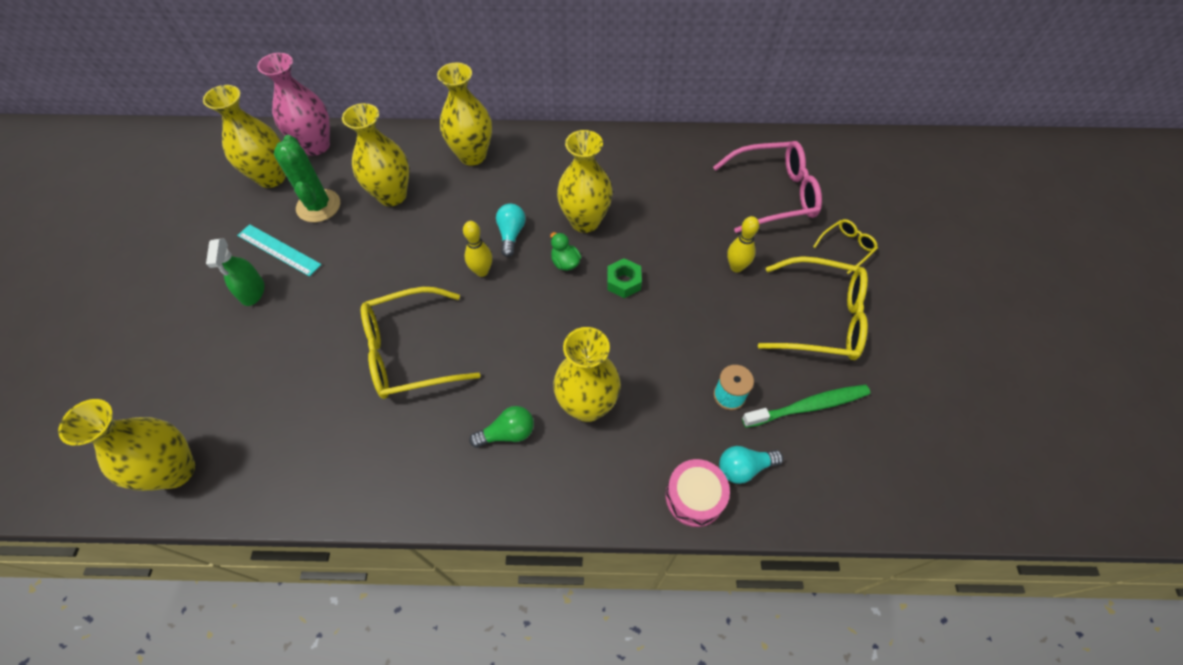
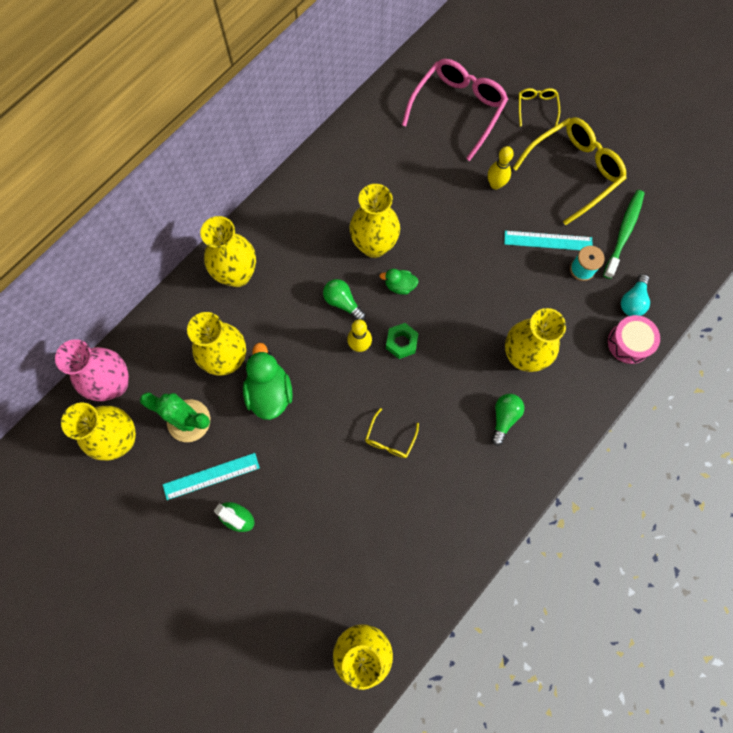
camera: 50 degrees left, 15 degrees up
yellow glasses [361,287,481,399] -> yellow glasses [365,408,419,458], size x0.48
turquoise light bulb [496,204,525,257] -> green light bulb [323,279,366,320]
green nut [607,258,642,298] -> green nut moved to [386,323,419,359]
none -> green duck [243,343,293,420]
none -> turquoise ruler [504,231,592,250]

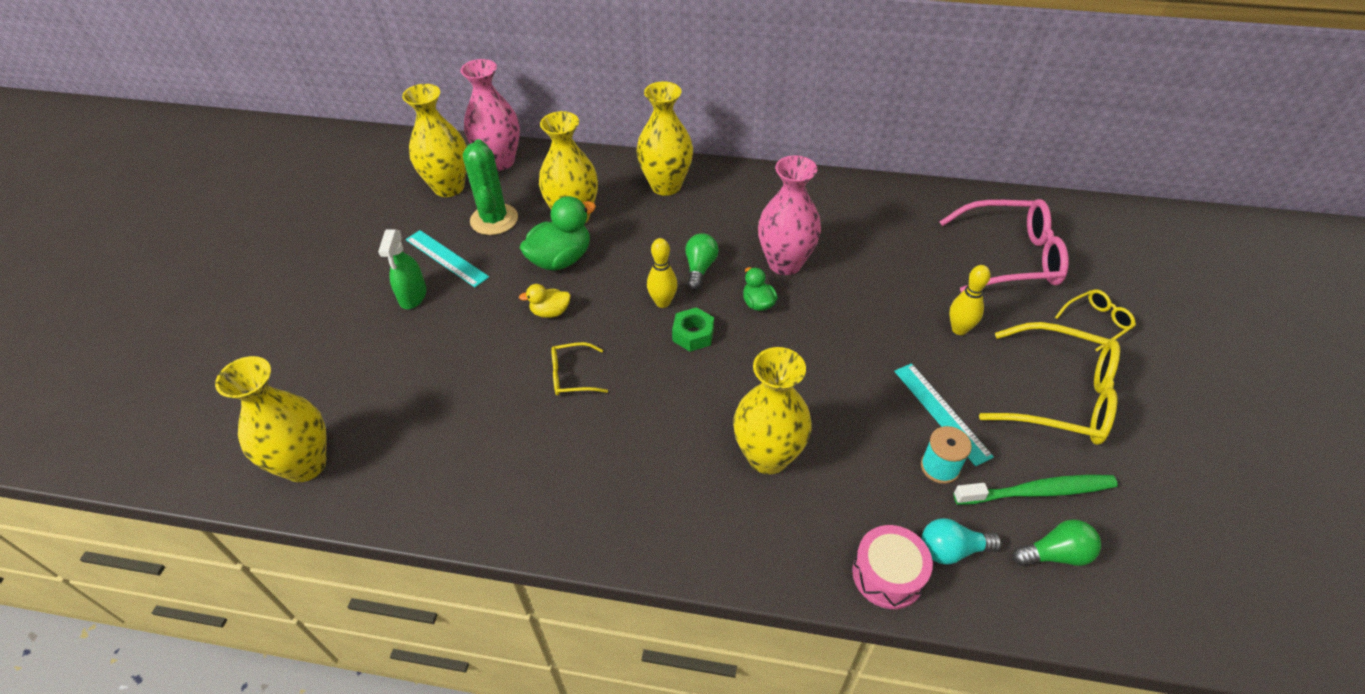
camera: 60 degrees right, 25 degrees down
yellow vase [349,184,400,258] -> pink vase [758,155,821,275]
green light bulb [491,394,524,446] -> green light bulb moved to [1013,519,1101,566]
none -> yellow duck [519,284,571,318]

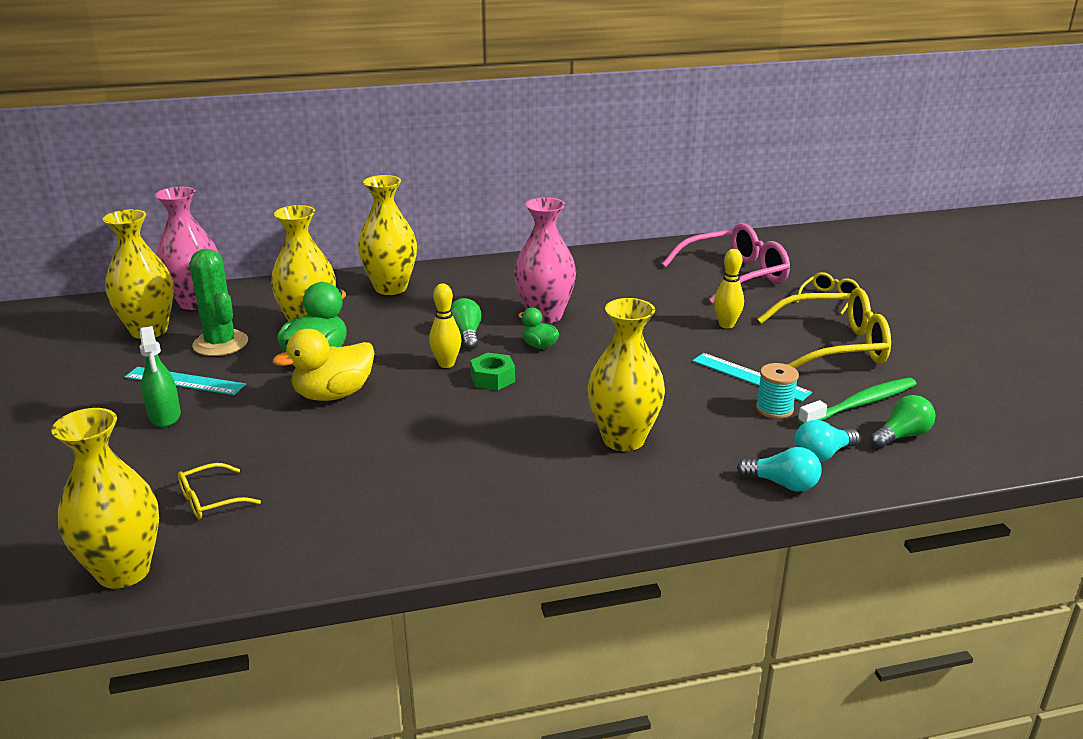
camera: 25 degrees left, 20 degrees down
yellow duck [519,284,571,318] -> yellow duck [273,329,374,401], size x1.85
yellow glasses [551,342,608,395] -> yellow glasses moved to [178,463,261,519]
pink drum [852,525,933,609] -> turquoise light bulb [737,447,822,491]

